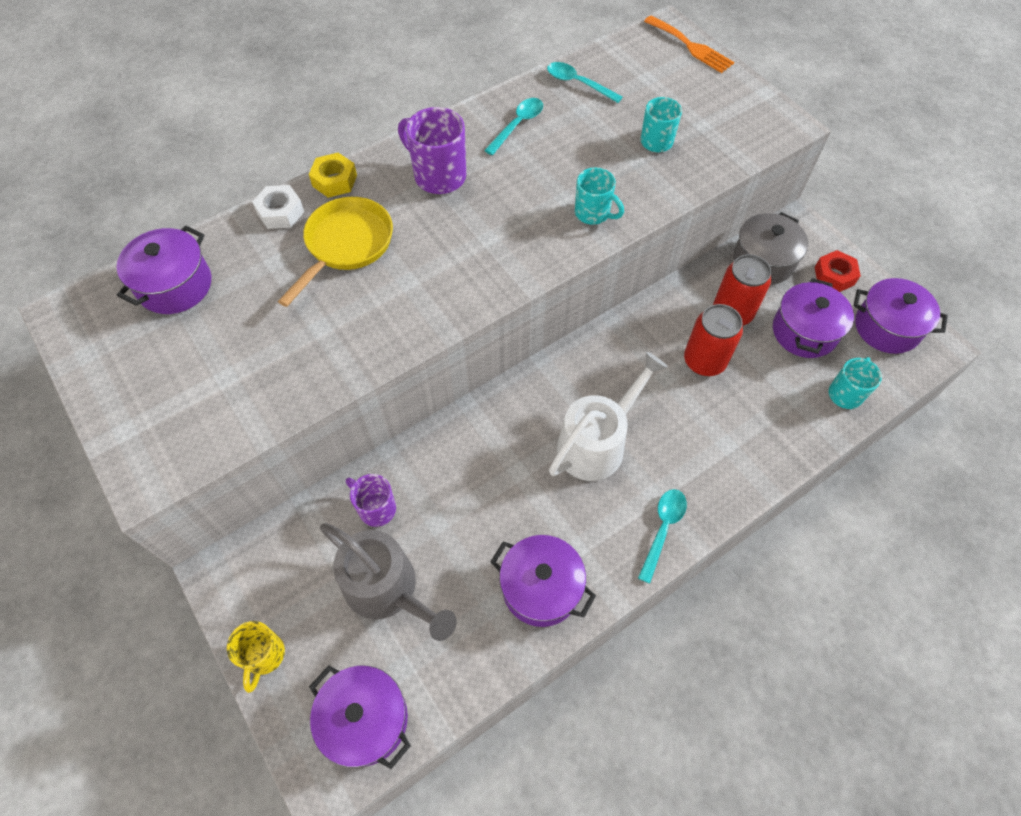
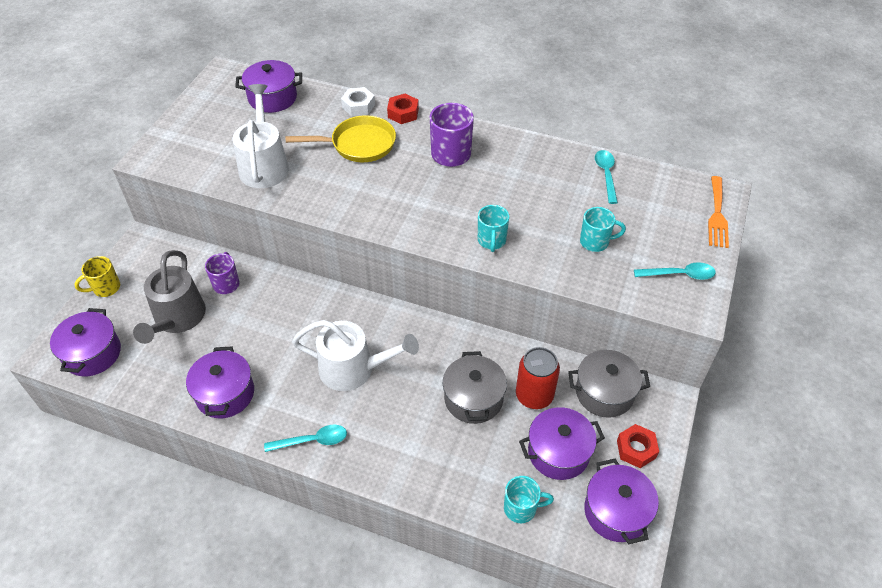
camera: 55 degrees right, 10 degrees down
yellow nut [309,153,357,198] -> red nut [387,94,419,124]
turquoise spoon [484,98,543,155] -> turquoise spoon moved to [634,262,716,280]
red can [684,304,743,376] -> grey pot [443,351,507,424]
none -> white watering can [233,84,289,188]

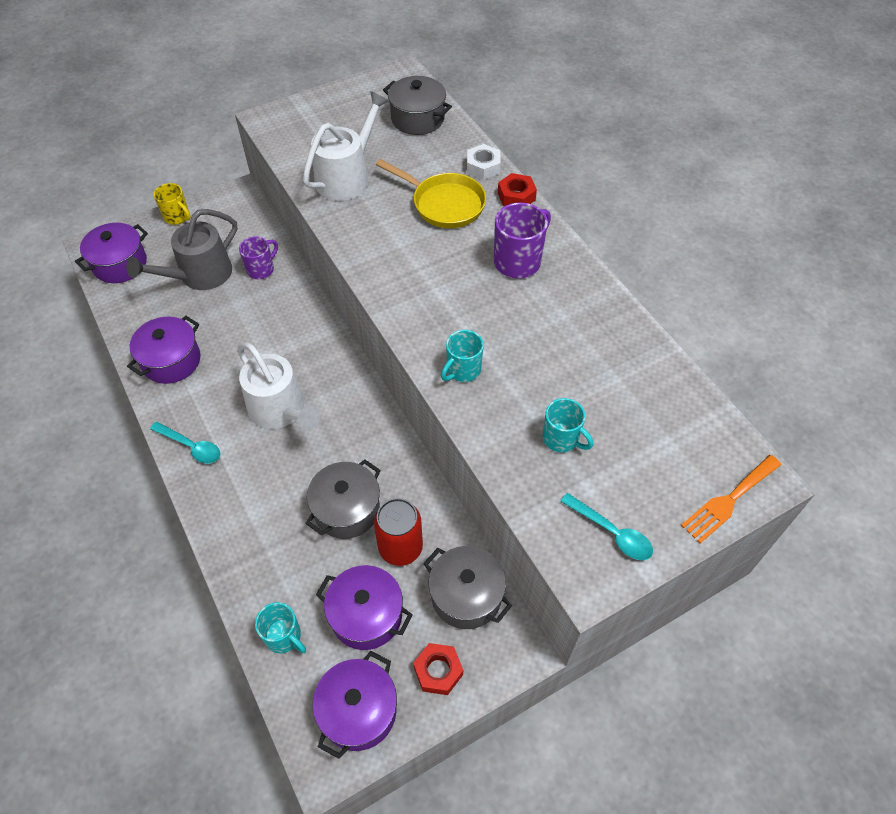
camera: 40 degrees right, 5 degrees up
yellow mug [75,256,120,297] -> yellow mug turned 150 degrees counterclockwise [154,183,191,225]
purple pot [235,60,302,113] -> grey pot [383,76,452,135]
turquoise spoon [595,150,618,204] -> none

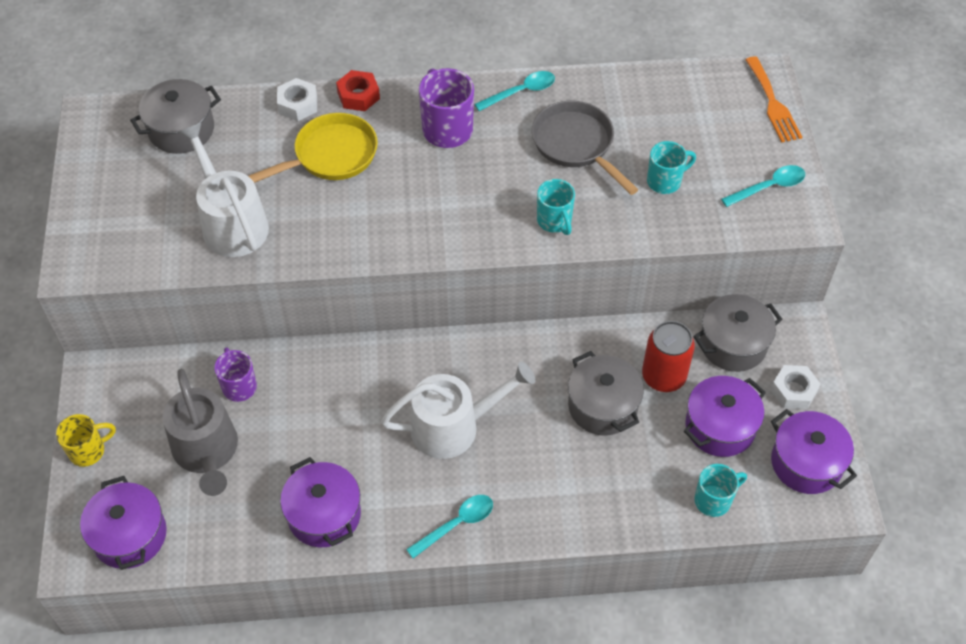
camera: 65 degrees left, 0 degrees up
red nut [413,643,463,695] -> white nut [771,365,821,409]
none -> turquoise spoon [475,71,555,111]
none -> grey pan [532,101,639,195]

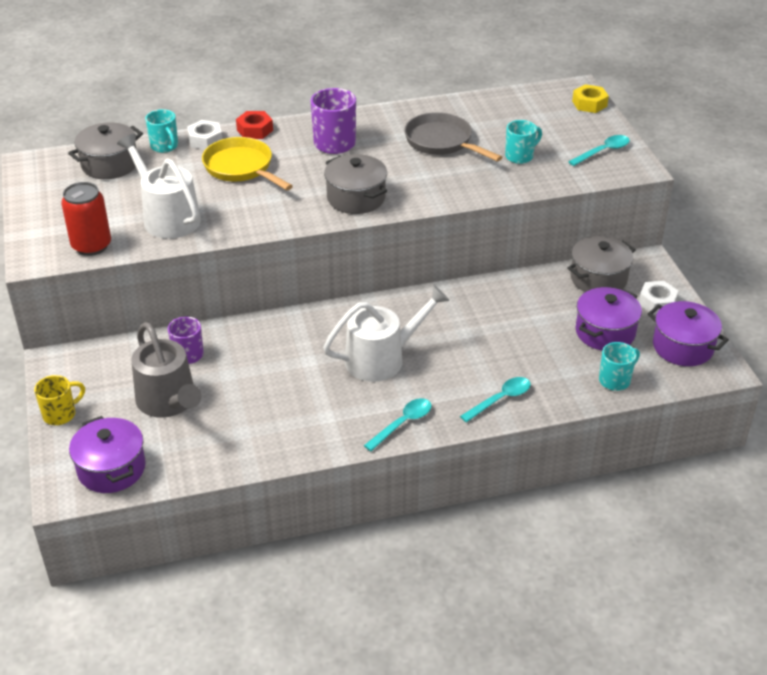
camera: 10 degrees left, 15 degrees down
yellow pan [248,113,378,183] -> yellow pan turned 90 degrees counterclockwise [202,137,293,190]
purple pot [280,457,361,547] -> none
turquoise spoon [475,71,555,111] -> turquoise spoon moved to [460,377,531,422]
turquoise mug [537,179,575,235] -> turquoise mug moved to [145,109,178,153]
grey pot [568,351,644,435] -> grey pot moved to [324,154,387,214]
red can [642,321,695,392] -> red can moved to [61,182,111,256]
orange fork [745,56,802,142] -> yellow nut [572,84,609,113]

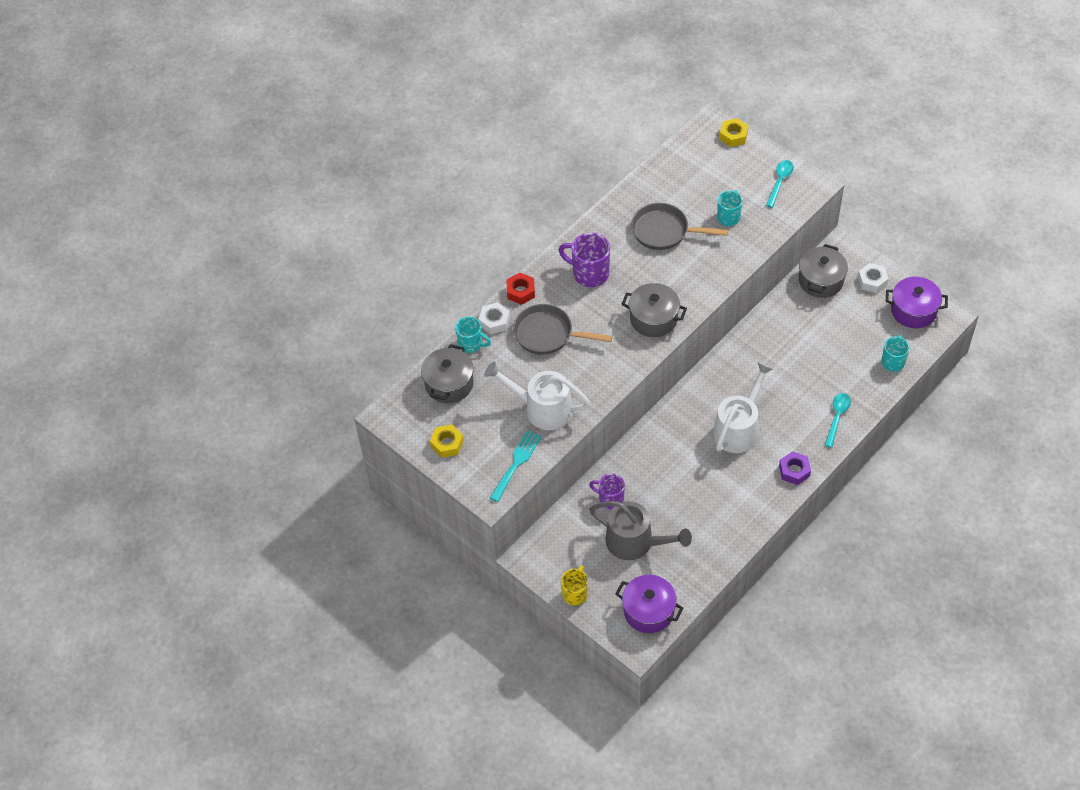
camera: 30 degrees left, 15 degrees up
red can [61,182,111,256] -> turquoise fork [490,430,542,502]
yellow pan [202,137,293,190] -> grey pan [513,304,613,355]
turquoise spoon [364,398,432,451] -> purple nut [779,451,811,485]
purple pot [575,287,642,350] -> none
none -> yellow nut [430,424,464,458]

